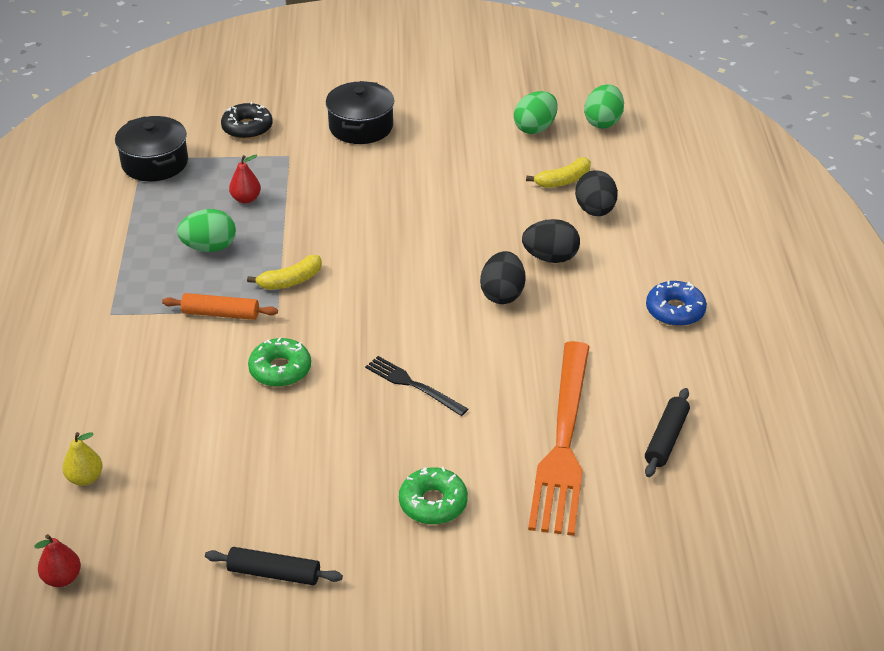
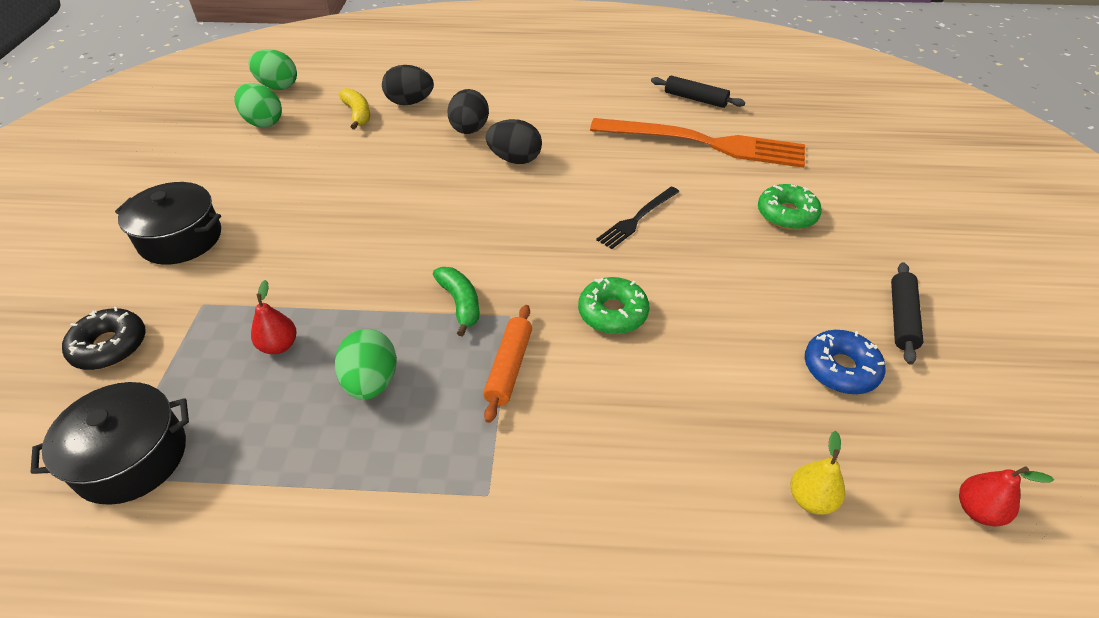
camera: 85 degrees left, 5 degrees up
yellow banana [247,255,322,290] -> green banana [433,267,479,337]
blue donut [646,281,707,326] -> blue donut moved to [805,330,886,394]

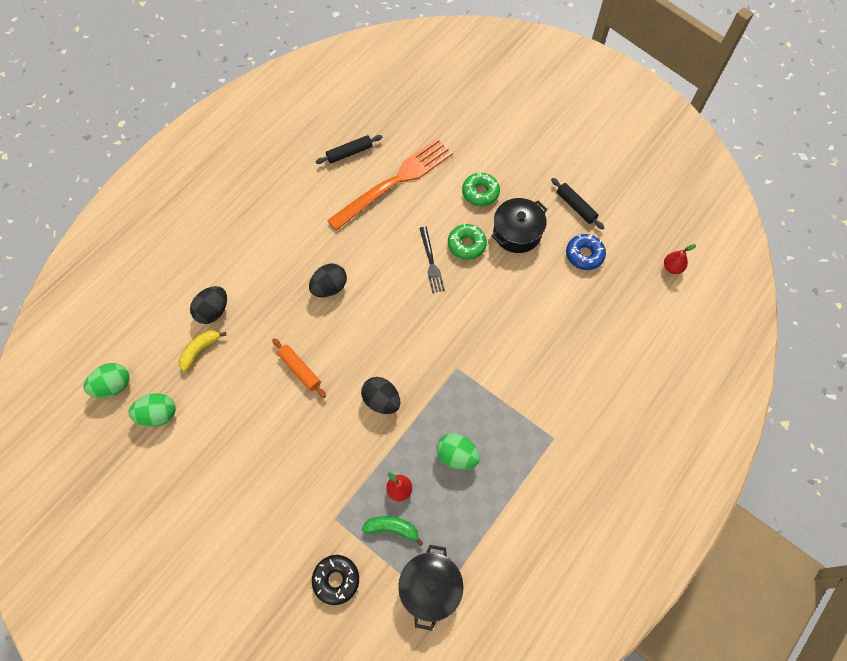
camera: 55 degrees left, 20 degrees up
black pot [115,182,221,265] -> black pot moved to [492,198,547,253]
yellow banana [338,88,370,130] -> yellow banana turned 60 degrees counterclockwise [179,331,226,372]
green banana [433,267,479,337] -> green banana moved to [362,516,423,546]
black egg [448,89,489,134] -> black egg moved to [361,377,400,414]
orange rolling pin [483,305,532,423] -> orange rolling pin moved to [272,338,326,398]
green donut [578,277,649,334] -> green donut moved to [448,224,487,260]
yellow pear [791,431,845,515] -> none

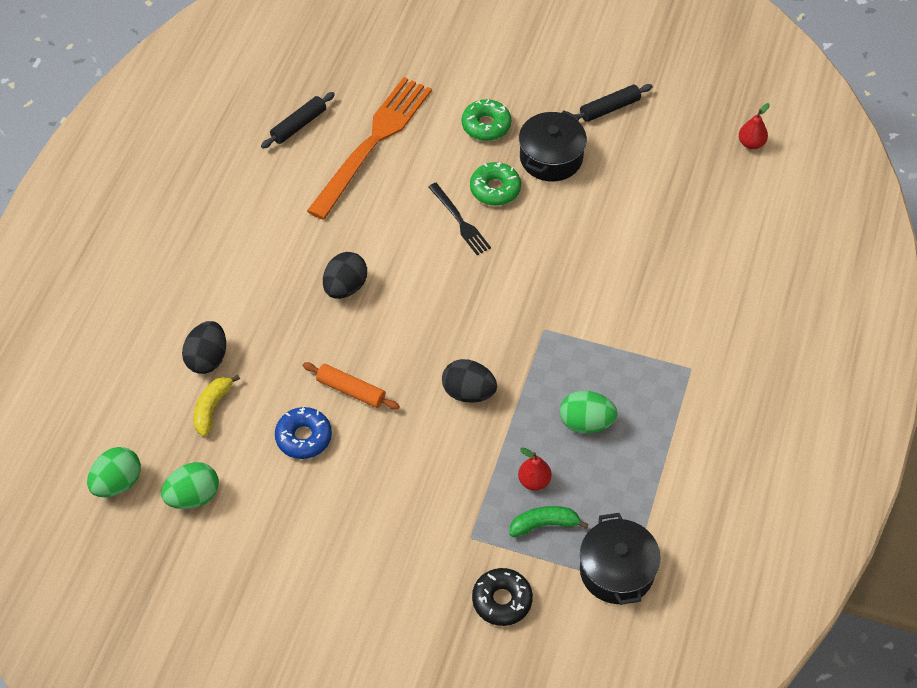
camera: 20 degrees left, 10 degrees down
black rolling pin [551,178,604,230] -> black rolling pin turned 60 degrees counterclockwise [574,84,653,122]
blue donut [566,234,606,270] -> blue donut moved to [275,407,332,459]

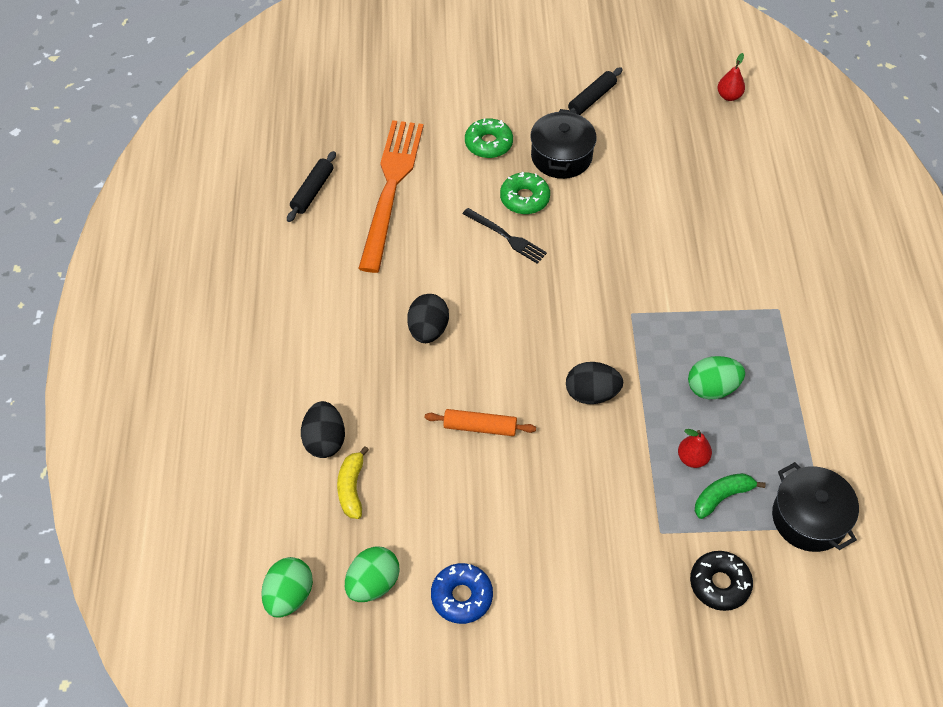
camera: 20 degrees left, 0 degrees up
blue donut [275,407,332,459] -> blue donut moved to [431,563,493,624]

